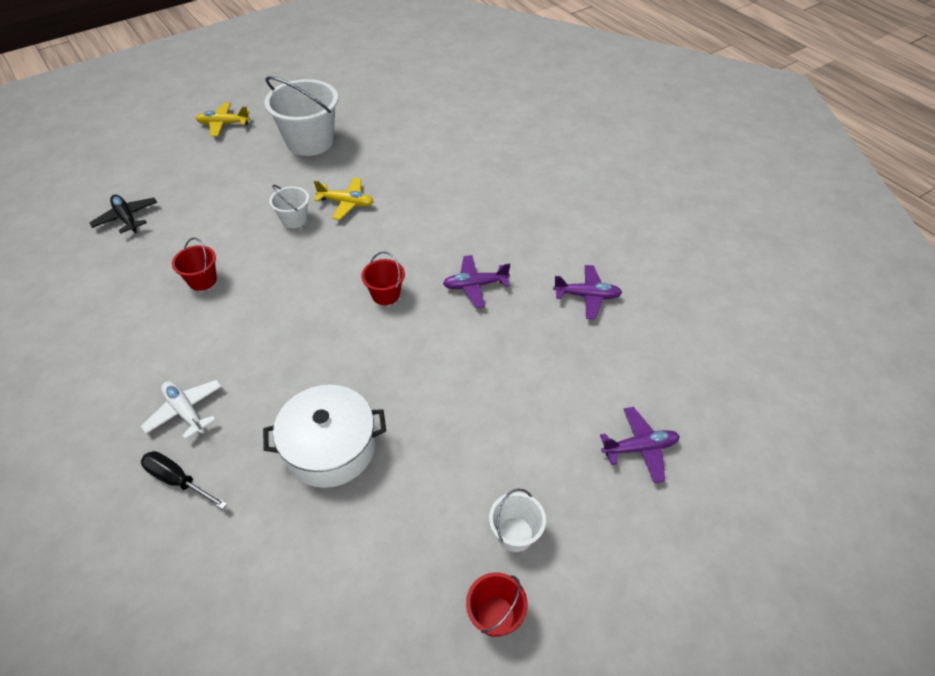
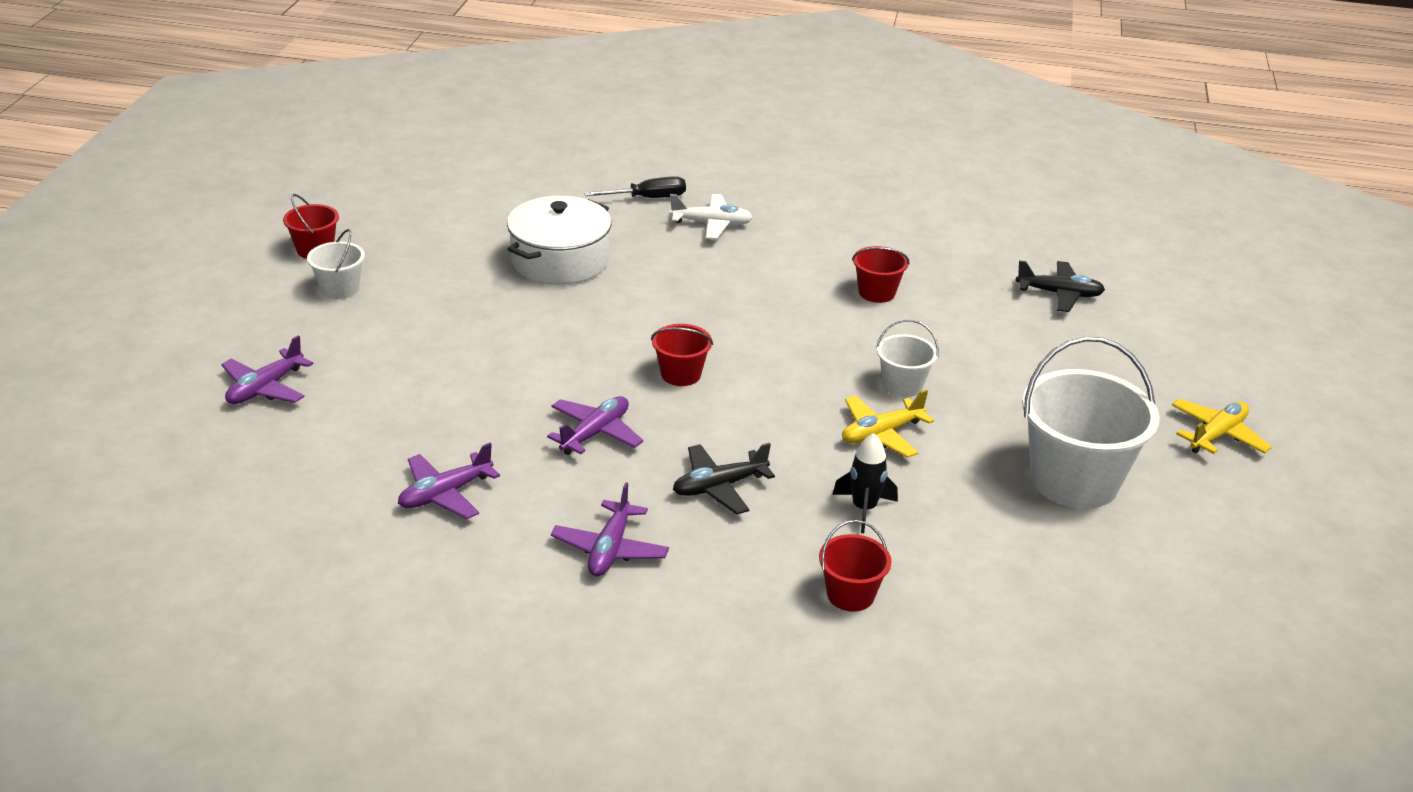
camera: 135 degrees right, 15 degrees down
none -> purple plane [551,482,669,576]
none -> black plane [673,443,775,515]
none -> red bucket [819,520,891,612]
none -> black rocket [832,433,898,533]

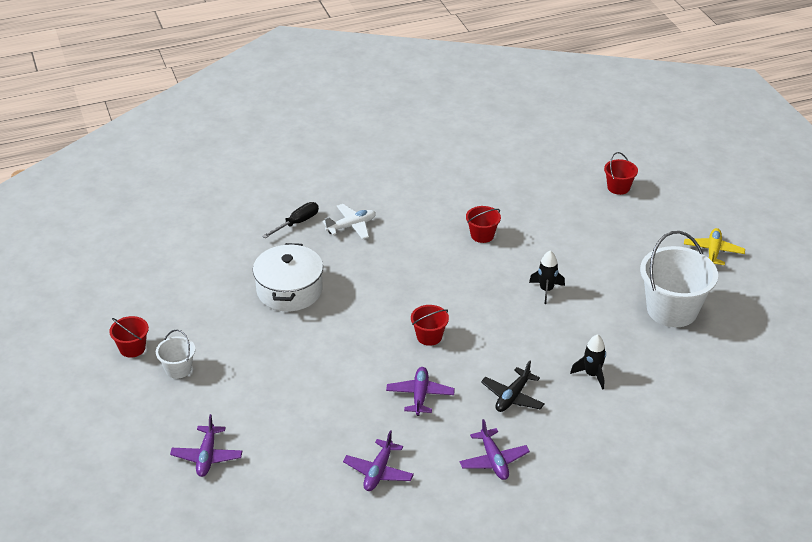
camera: 30 degrees left, 5 degrees up
red bucket [819,520,891,612] -> red bucket moved to [604,152,638,195]
yellow plane [842,389,934,458] -> none
white bucket [876,319,939,397] -> black rocket [529,251,565,304]
black plane [1016,260,1105,312] -> none

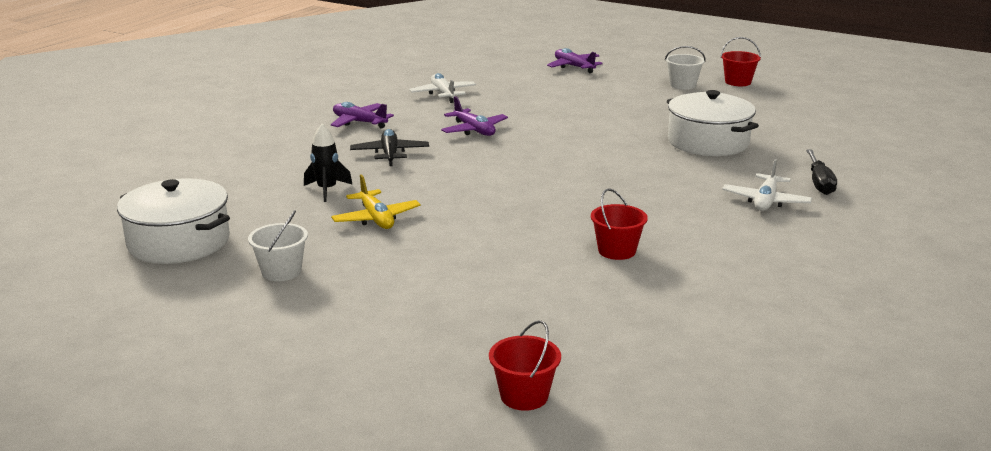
camera: 140 degrees right, 15 degrees down
purple plane [343,430,414,491] -> white plane [409,73,476,103]
red bucket [411,305,449,346] -> none
black rocket [529,251,565,304] -> none
white bucket [640,231,718,327] -> white bucket [248,210,308,281], size x0.49
yellow plane [684,228,745,265] -> yellow plane moved to [331,174,421,229]
none -> white pot [117,178,230,264]

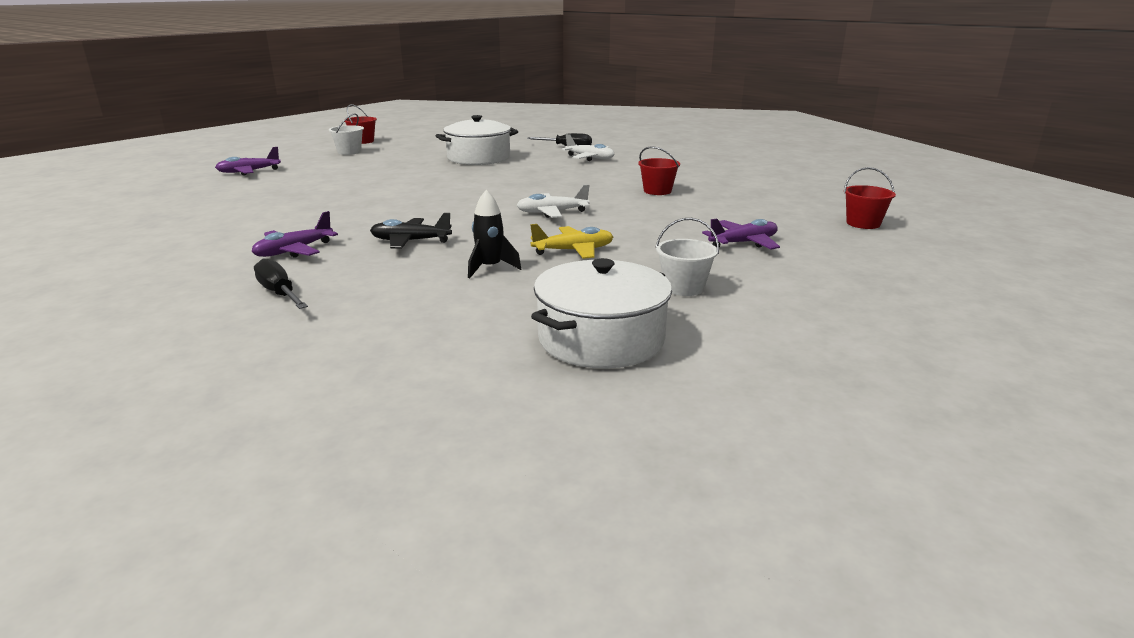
camera: 80 degrees left, 0 degrees up
white plane [409,73,476,103] -> white plane moved to [516,185,590,218]
purple plane [441,96,508,136] -> purple plane moved to [702,219,780,250]
none -> black screwdriver [254,258,308,309]

